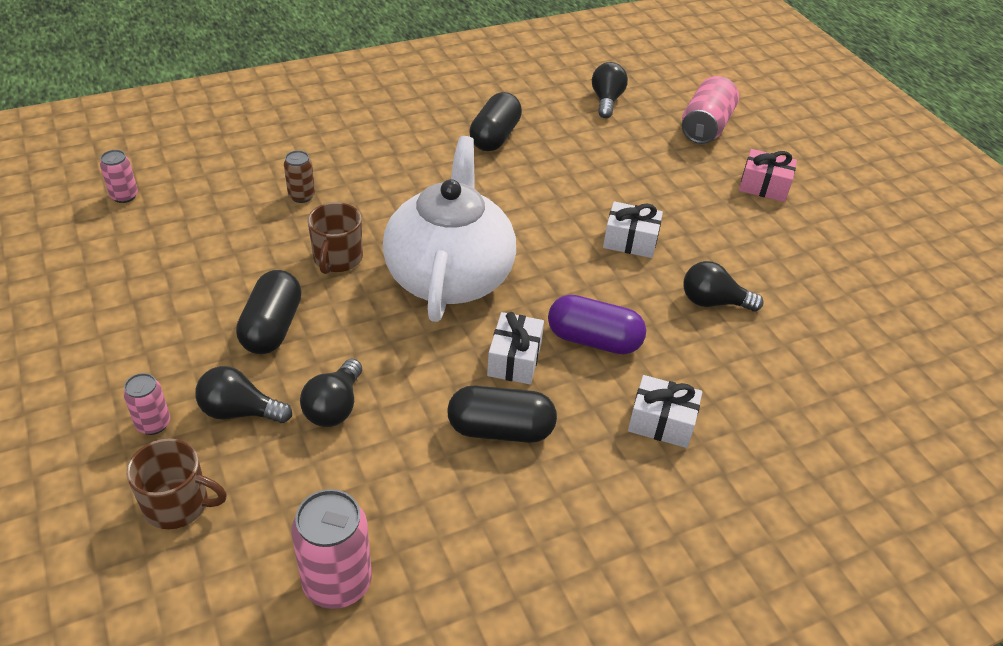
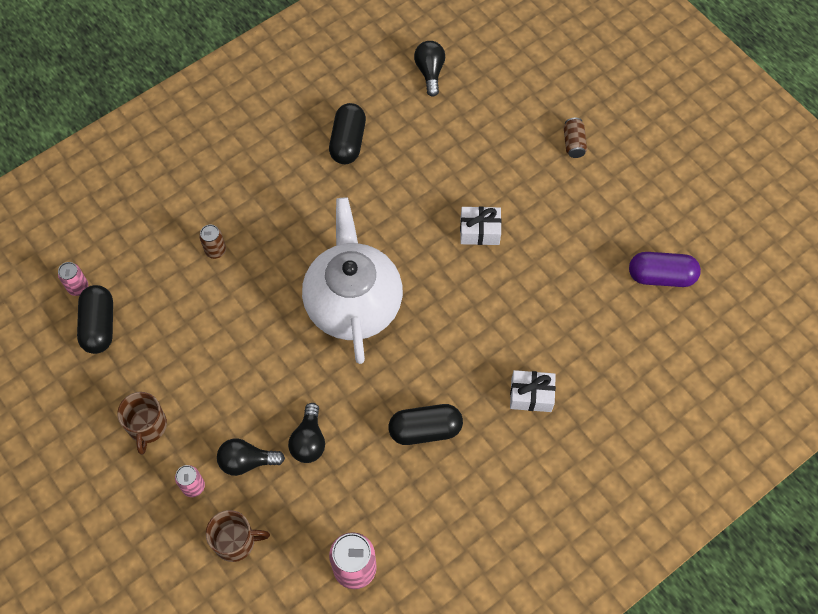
camera: 10 degrees left, 20 degrees up
black capsule [236,270,302,354] -> black capsule moved to [77,285,113,354]
brown mug [308,202,363,274] -> brown mug moved to [117,392,167,454]
white gift [487,312,544,384] -> none
purple capsule [548,295,646,354] -> purple capsule moved to [629,252,701,287]
pink can [682,76,739,144] -> none
black light bulb [683,261,764,312] -> none
pink gift [739,149,797,202] -> brown can [564,118,587,158]

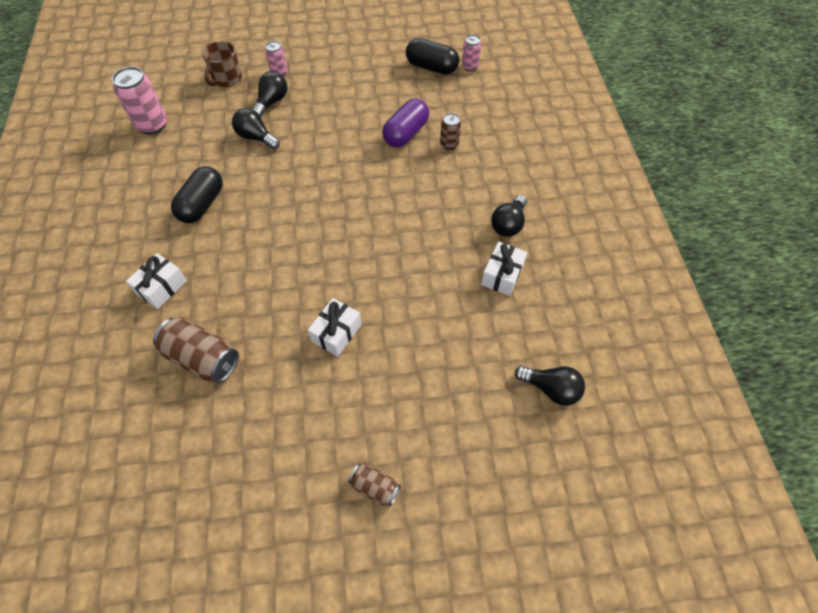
camera: 120 degrees right, 5 degrees down
brown mug [117,392,167,454] -> none
white teapot [302,197,403,364] -> none
black capsule [329,103,366,164] -> white gift [481,242,527,296]
purple capsule [629,252,701,287] -> purple capsule moved to [382,99,429,147]
none -> brown can [153,317,239,383]
none -> black light bulb [491,195,527,237]

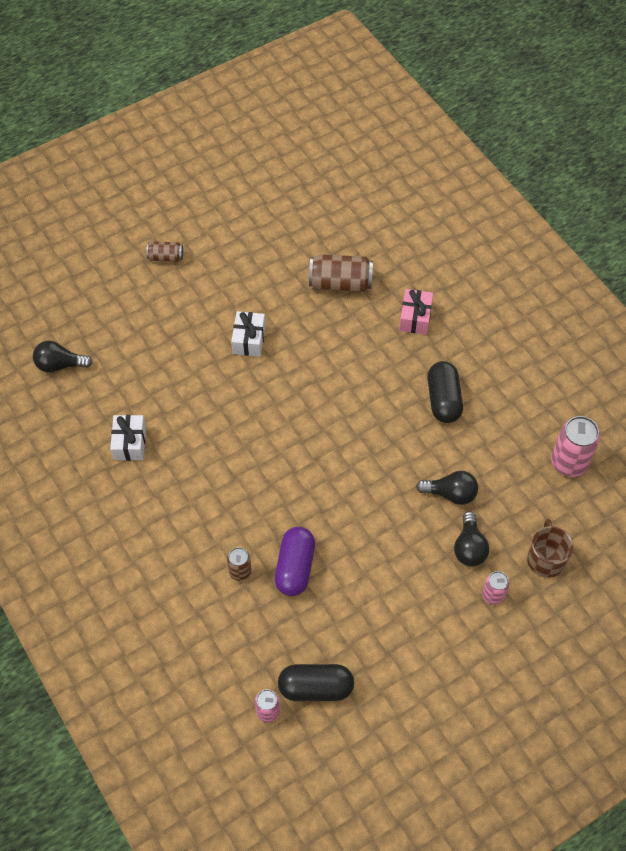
camera: 155 degrees right, 0 degrees up
white gift [126,253,187,309] -> pink gift [399,289,433,335]
black light bulb [491,195,527,237] -> none

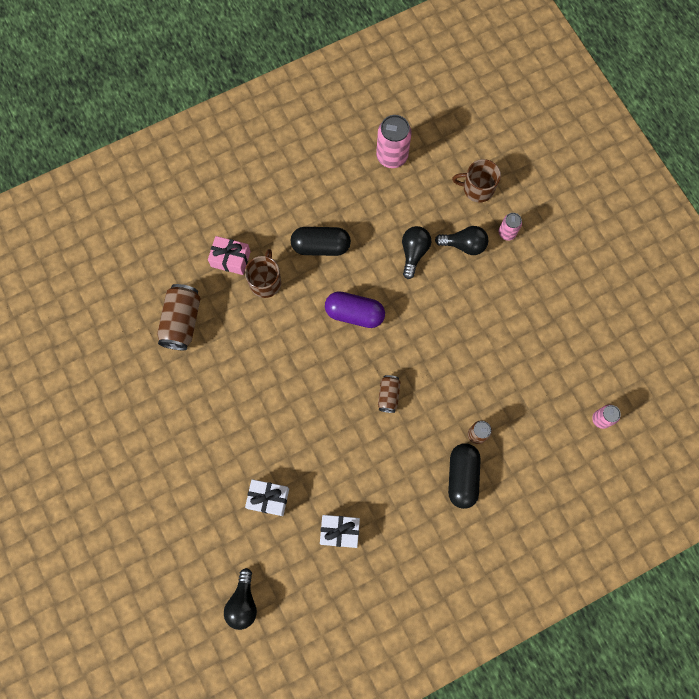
camera: 85 degrees left, 15 degrees up
brown can [146,241,183,262] -> brown can moved to [378,375,401,413]
white gift [231,311,266,357] -> white gift moved to [245,479,289,516]
purple capsule [275,527,315,596] -> purple capsule moved to [325,291,385,328]
black capsule [278,664,354,701] -> black capsule moved to [448,443,481,509]
none -> brown mug [245,249,281,298]

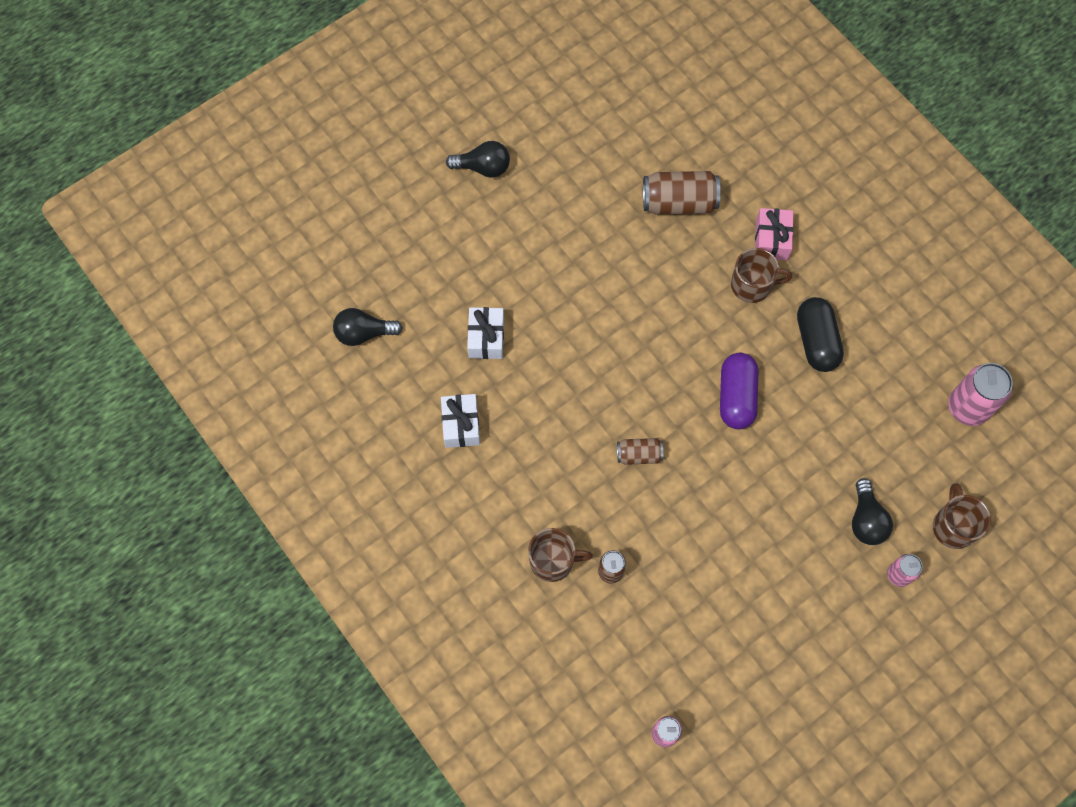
camera: 80 degrees right, 5 degrees down
black light bulb [402,226,431,279] -> black light bulb moved to [446,141,510,178]
black capsule [448,443,481,509] -> brown mug [528,528,593,582]

